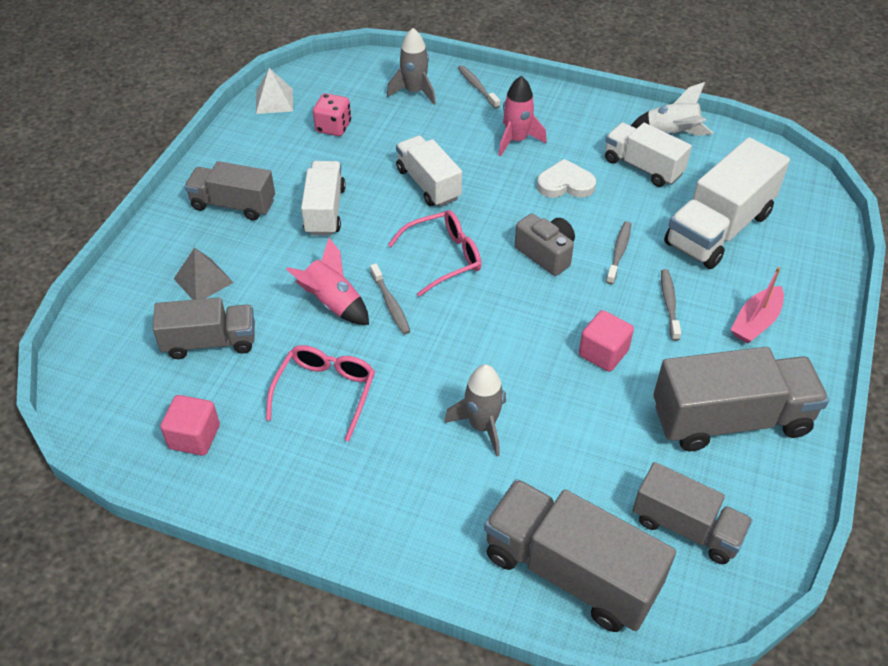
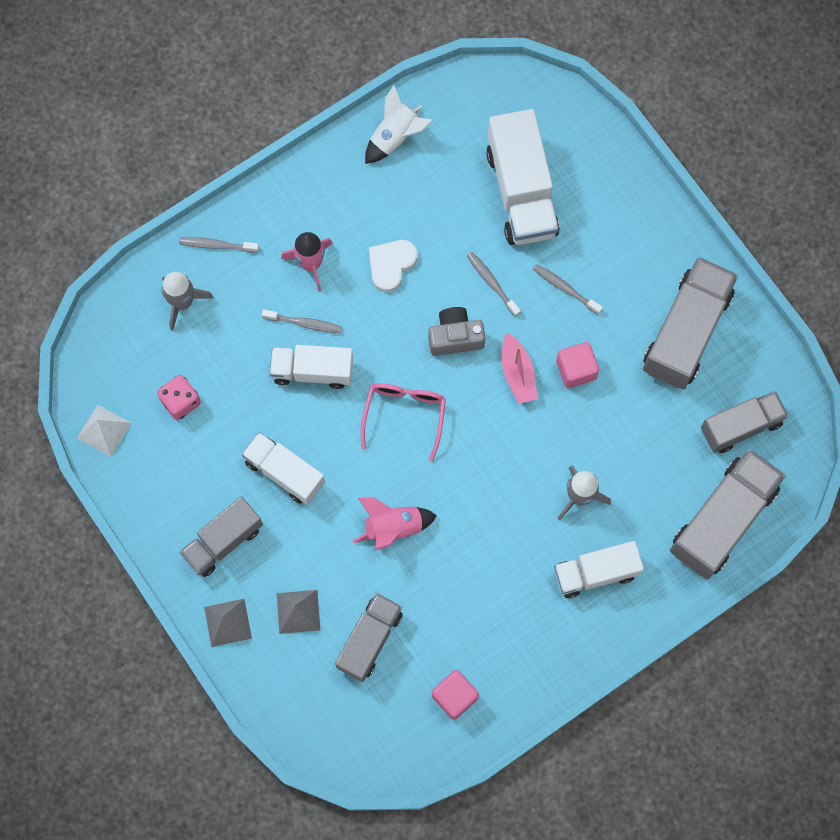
camera: 55 degrees left, 25 degrees up
pink glasses [266,345,375,441] -> none
grey toothbrush [370,263,410,334] -> grey toothbrush moved to [262,309,342,333]
grey truck [484,479,676,632] -> grey truck turned 150 degrees clockwise [670,448,786,579]
white truck [605,122,692,187] -> white truck moved to [554,541,644,598]
pink boat [731,267,784,344] -> pink boat moved to [502,333,538,404]
none -> grey pyramid [204,599,252,647]

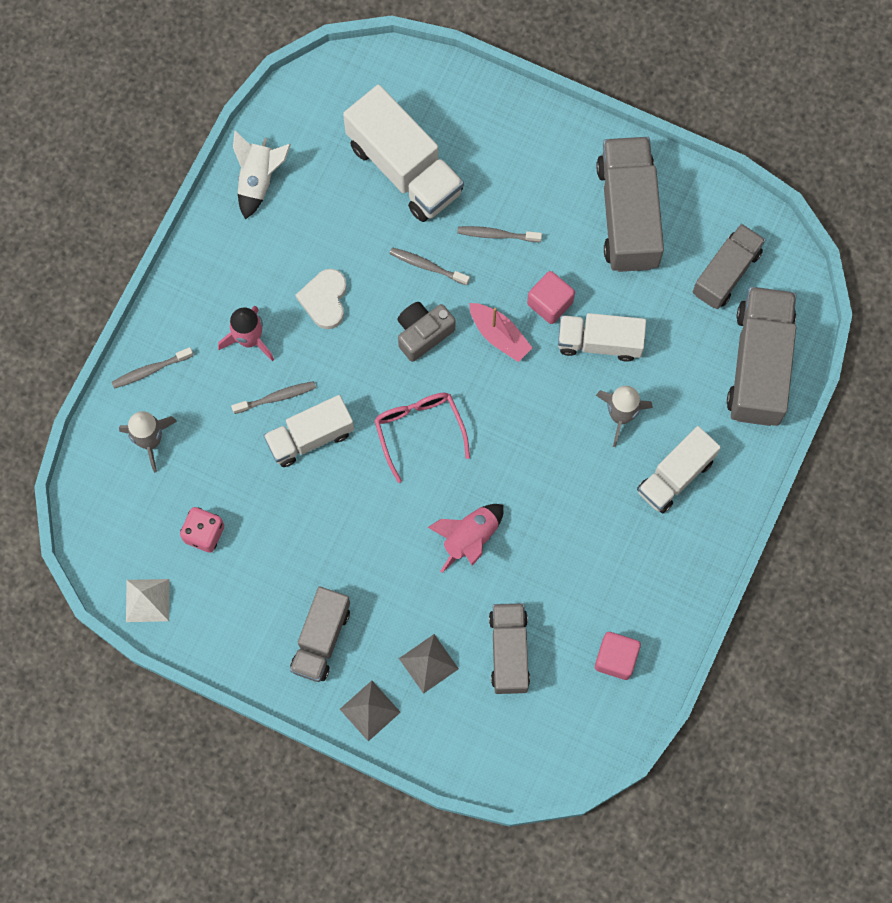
camera: 30 degrees left, 0 degrees up
white truck [242,432,325,505] -> white truck moved to [558,313,646,362]

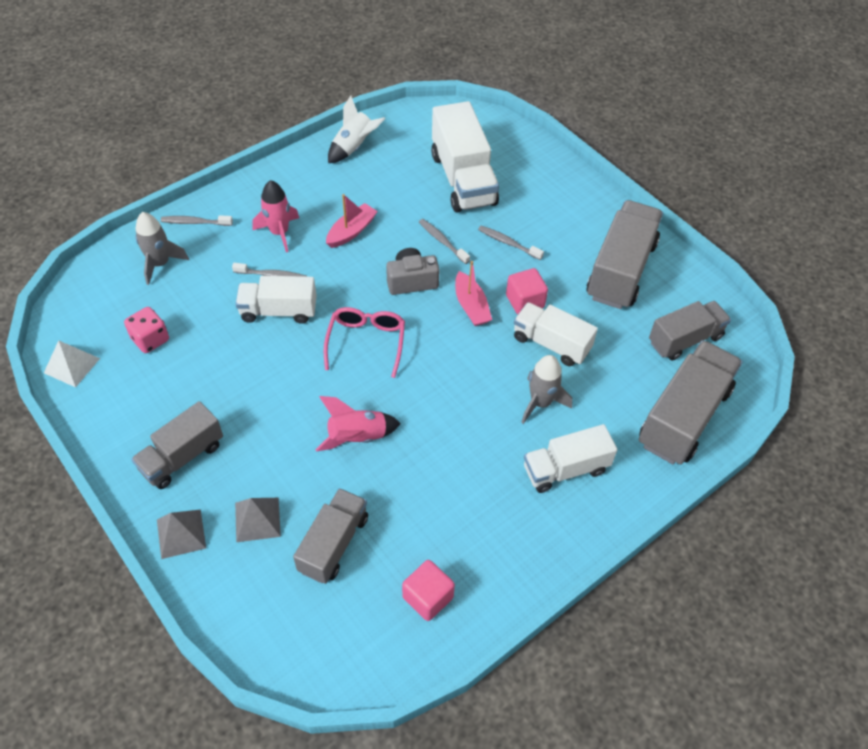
camera: 25 degrees right, 20 degrees down
white heart [296,269,347,329] -> pink boat [326,194,378,248]

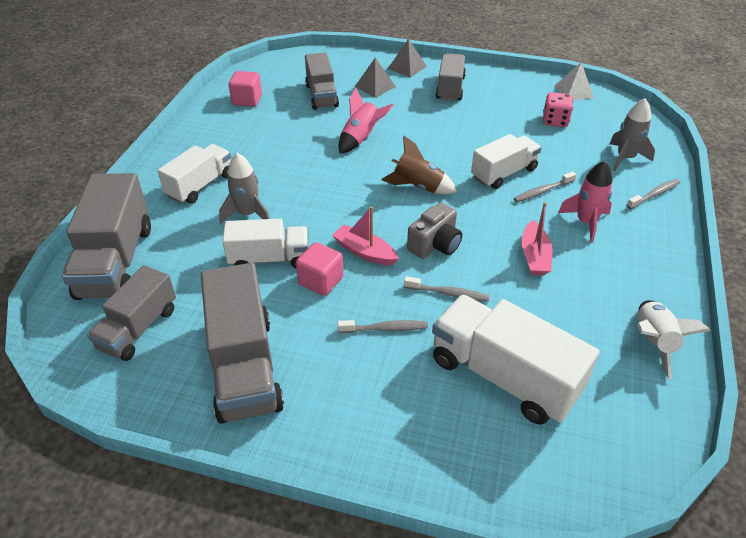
camera: 145 degrees right, 10 degrees down
pink glasses [324,307,405,378] -> brown rocket [381,136,457,194]

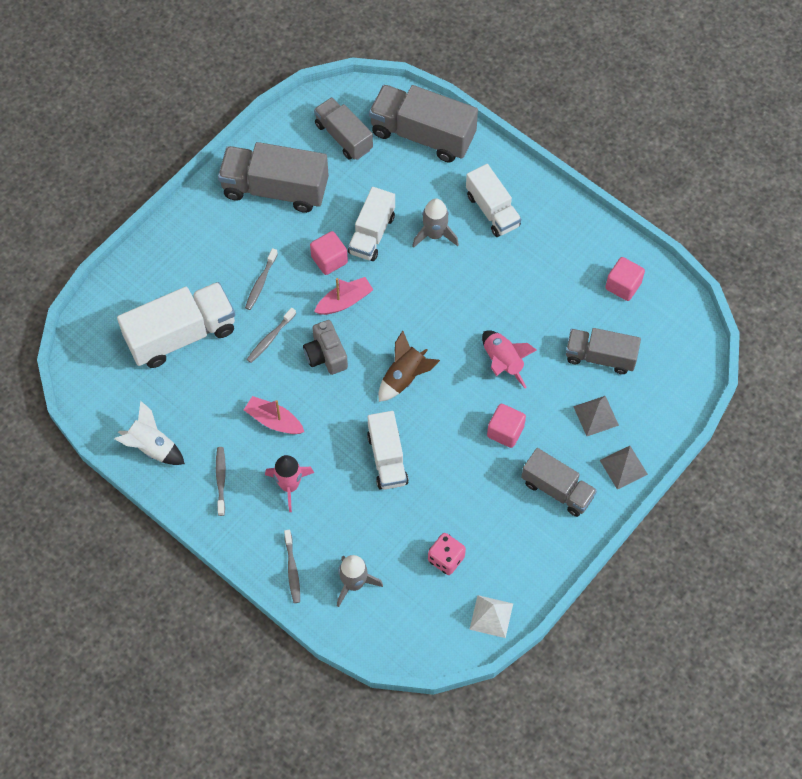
camera: 115 degrees right, 20 degrees up
grey toothbrush [514,172,577,202] -> grey toothbrush moved to [216,447,226,516]
none -> pink cube [487,404,526,448]

